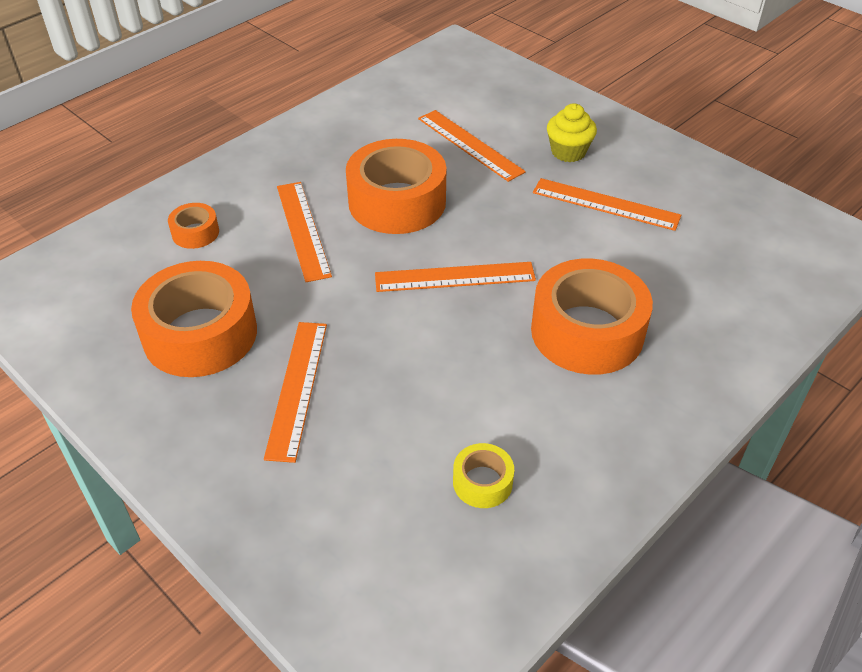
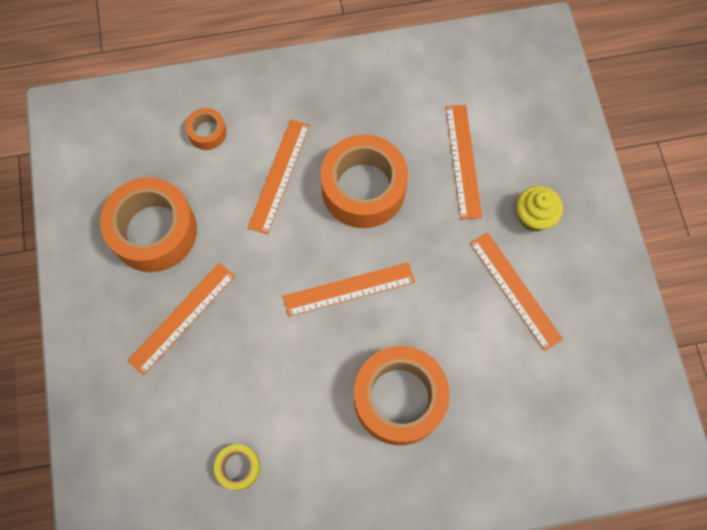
camera: 35 degrees right, 25 degrees up
orange ruler [375,262,536,292] -> orange ruler turned 45 degrees counterclockwise [283,262,415,317]

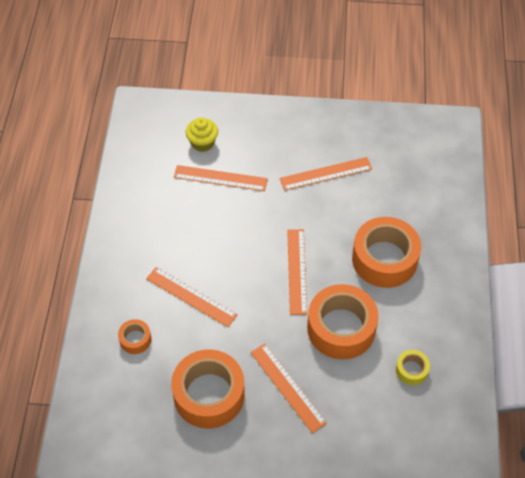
camera: 75 degrees left, 15 degrees down
orange tape [320,135,408,228] -> orange tape moved to [307,284,379,359]
yellow cupcake [516,186,563,231] -> yellow cupcake moved to [186,117,218,152]

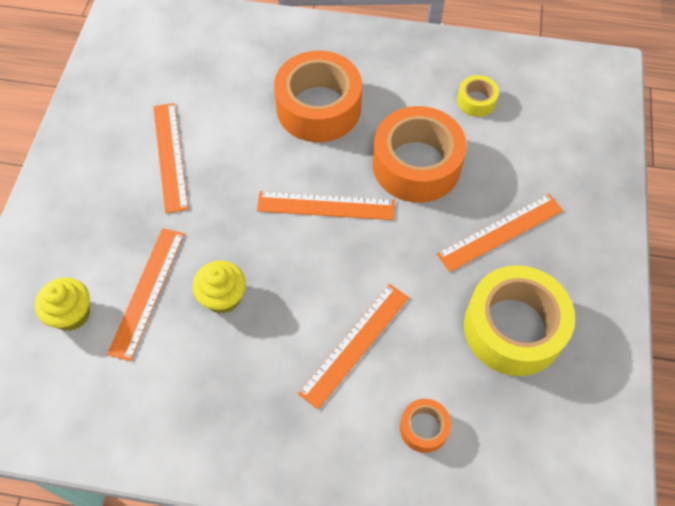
camera: 85 degrees left, 5 degrees up
orange tape [171,349,245,429] -> yellow tape [464,265,575,376]
none -> yellow cupcake [192,261,246,314]

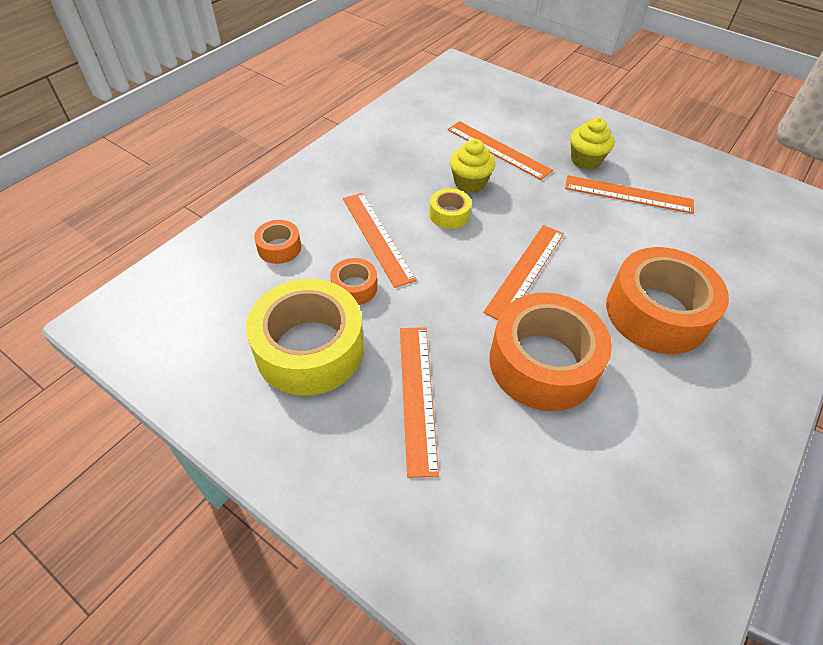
camera: 115 degrees right, 10 degrees down
yellow cupcake [35,277,90,331] -> yellow cupcake moved to [570,117,614,170]
yellow tape [457,75,499,117] -> yellow tape moved to [429,188,471,229]
none -> orange tape [330,258,377,305]

